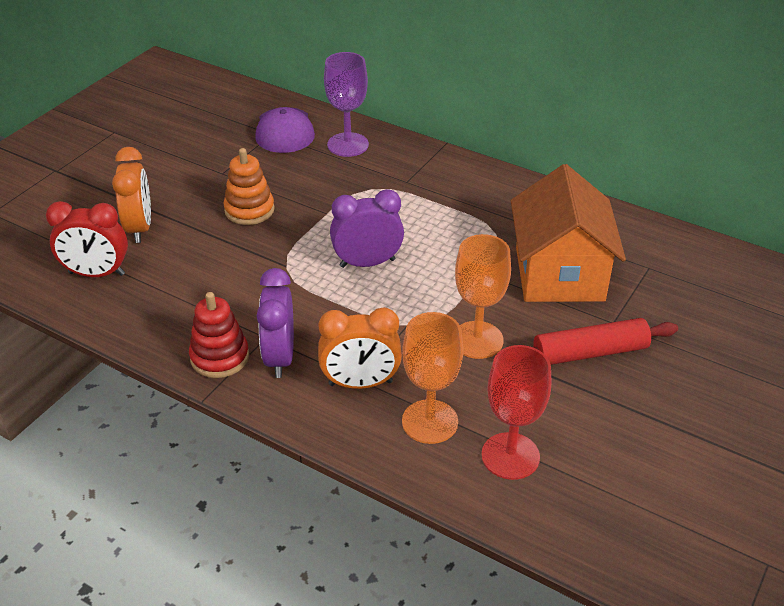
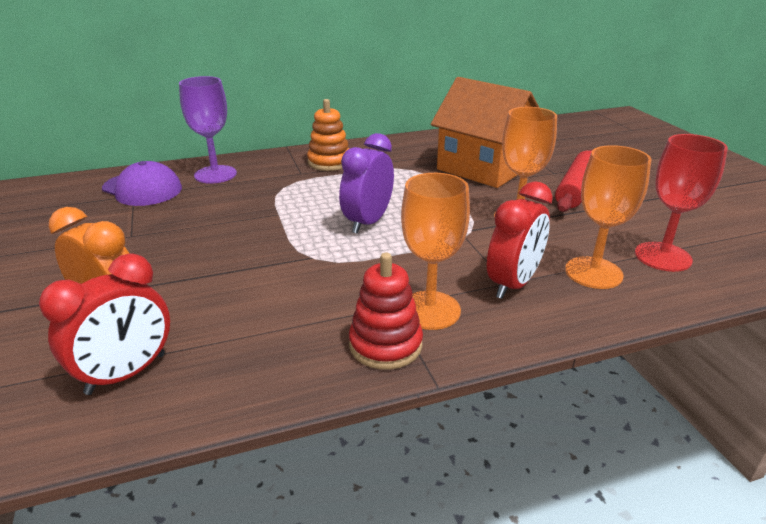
camera: 50 degrees left, 10 degrees down
orange stacking toy [223,148,275,225] -> orange stacking toy moved to [307,99,349,171]
purple clock [257,268,294,378] -> orange goblet [401,173,470,330]
orange clock [318,307,402,389] -> red clock [487,181,553,299]

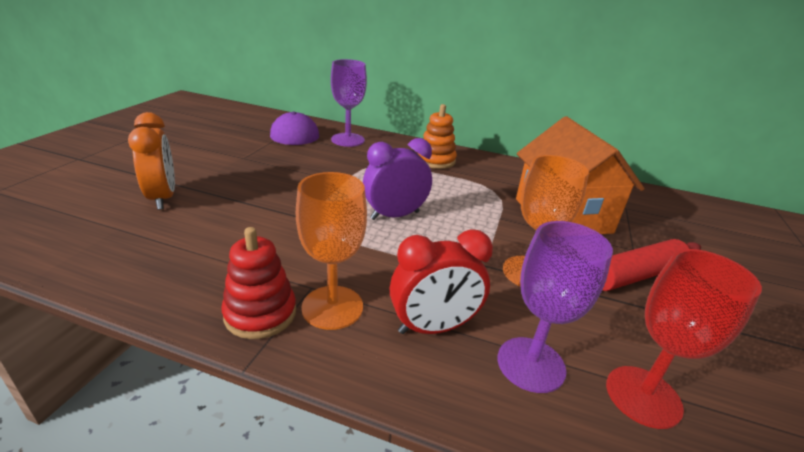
camera: 35 degrees right, 0 degrees up
red clock [39,253,170,395] -> none
orange goblet [565,145,652,289] -> purple goblet [497,221,613,393]

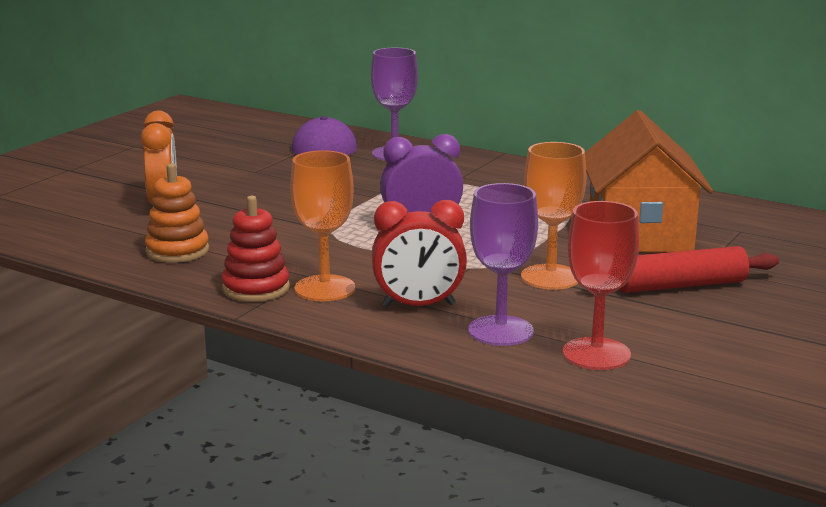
camera: 15 degrees right, 10 degrees down
orange stacking toy [418,104,457,169] -> orange stacking toy moved to [145,164,209,263]

